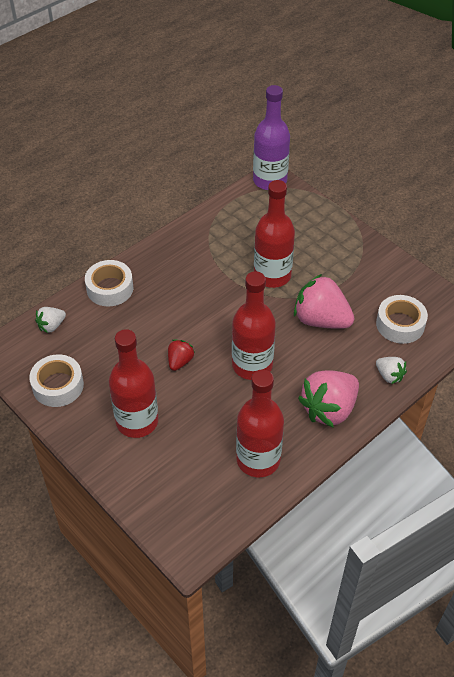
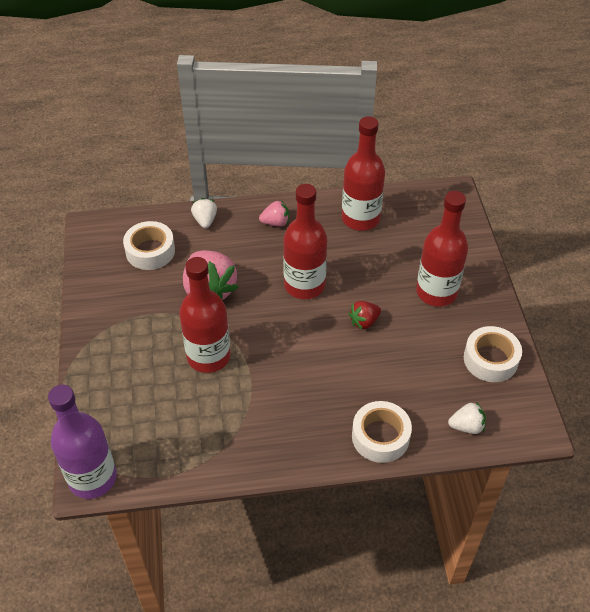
camera: 145 degrees left, 0 degrees up
pink strawberry [298,370,359,428] -> pink strawberry [259,200,289,227], size x0.51

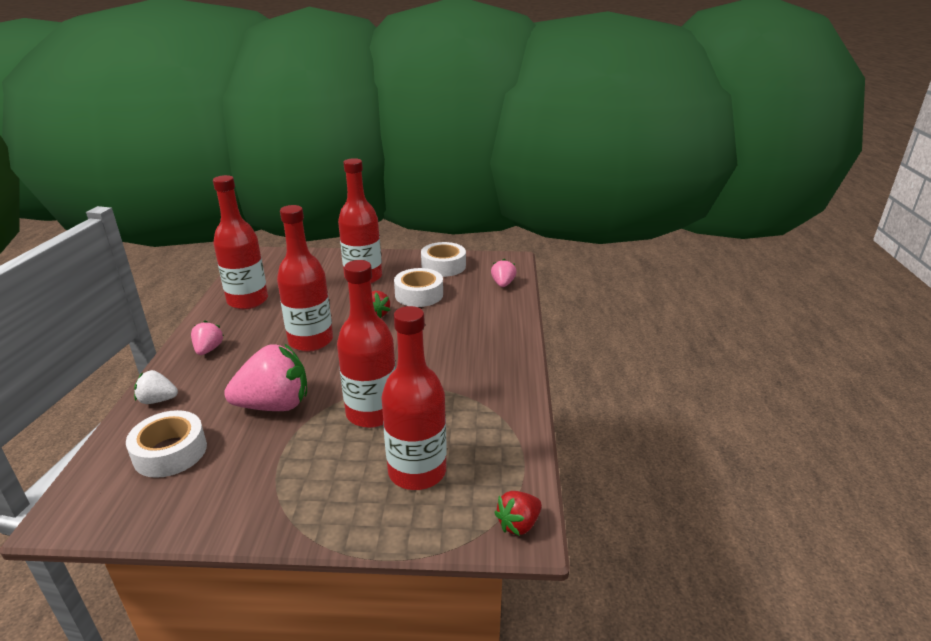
camera: 80 degrees left, 20 degrees down
purple bottle [48,385,117,499] -> red strawberry [494,491,542,536]
white tape [352,401,412,463] -> white tape moved to [394,268,443,307]
white strawberry [448,402,486,434] -> pink strawberry [491,259,516,287]
none -> red bottle [381,306,447,490]

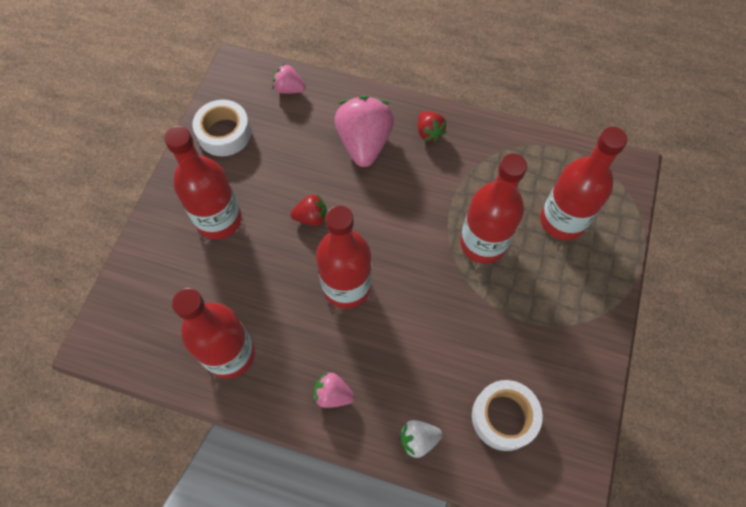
camera: 75 degrees left, 35 degrees up
white strawberry [134,370,178,404] -> white strawberry turned 60 degrees clockwise [401,420,442,458]
pink strawberry [224,344,307,411] -> pink strawberry moved to [335,96,394,167]
white tape [394,268,443,307] -> none
red strawberry [494,491,542,536] -> red strawberry moved to [418,111,446,142]

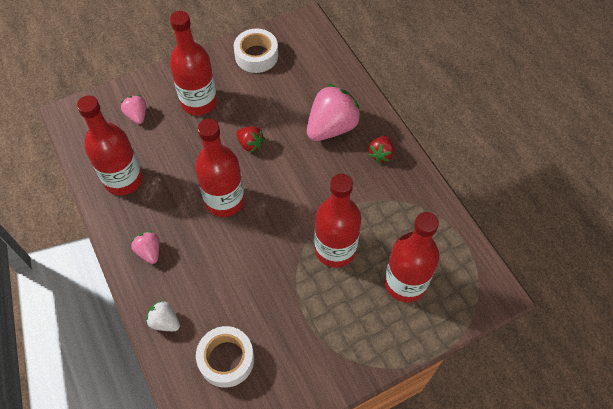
camera: 45 degrees right, 5 degrees down
pink strawberry [272,64,305,94] -> pink strawberry moved to [120,95,146,124]

